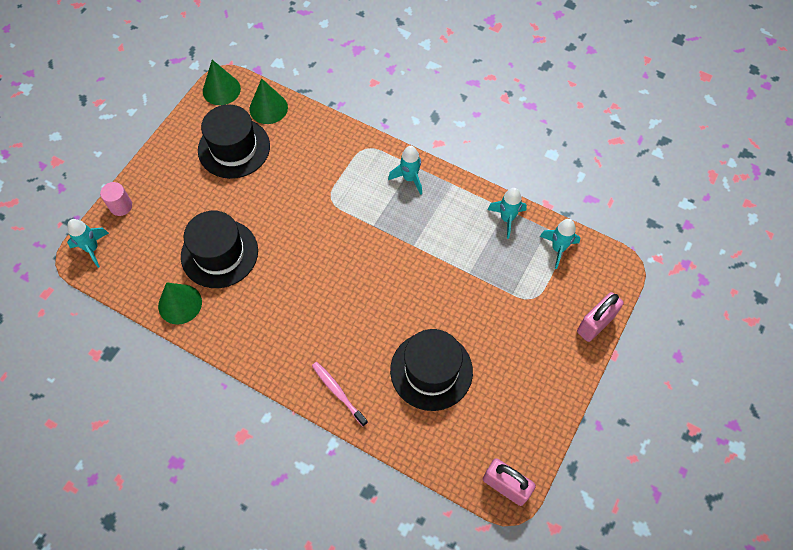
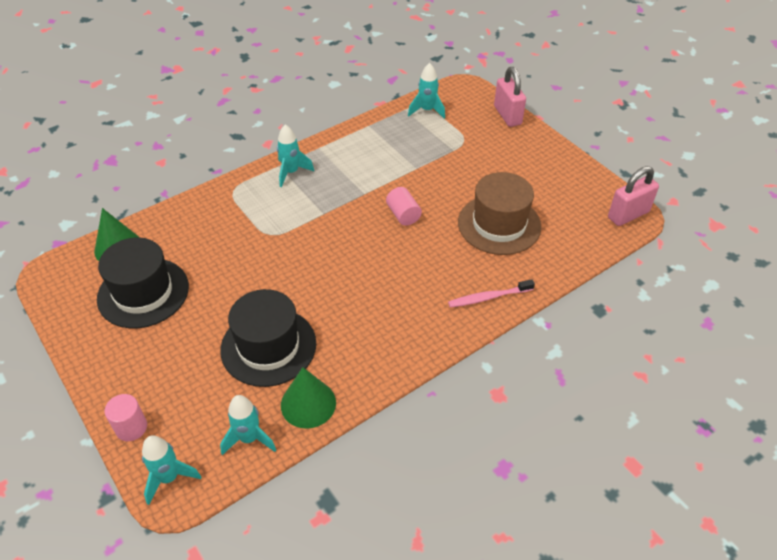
camera: 65 degrees left, 15 degrees down
green cone [203,60,241,105] -> none
black hat [390,329,473,411] -> brown hat [458,172,541,255]
turquoise rocket [487,188,527,239] -> turquoise rocket moved to [220,395,276,455]
none -> pink cylinder [386,187,422,226]

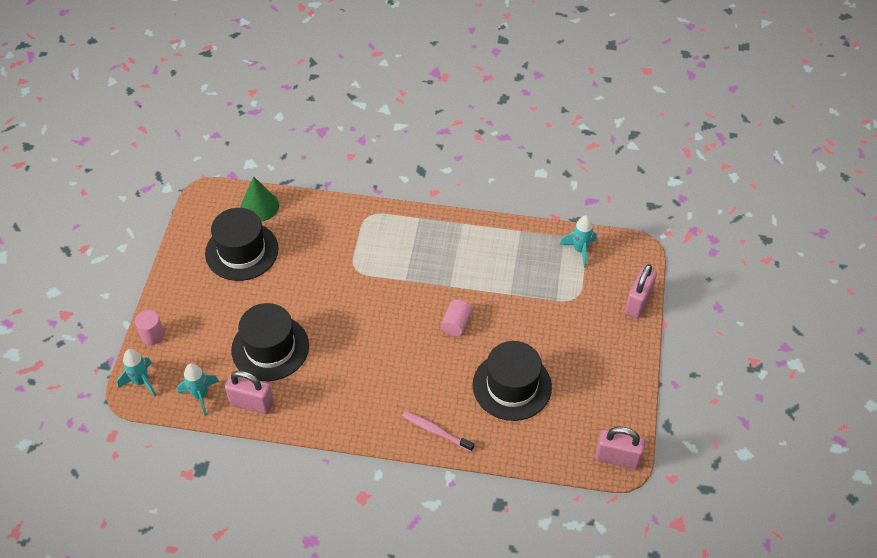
camera: 45 degrees right, 5 degrees up
turquoise rocket [277,125,314,187] -> none
green cone [281,367,336,429] -> pink padlock [225,370,274,414]
brown hat [458,172,541,255] -> black hat [473,341,552,421]

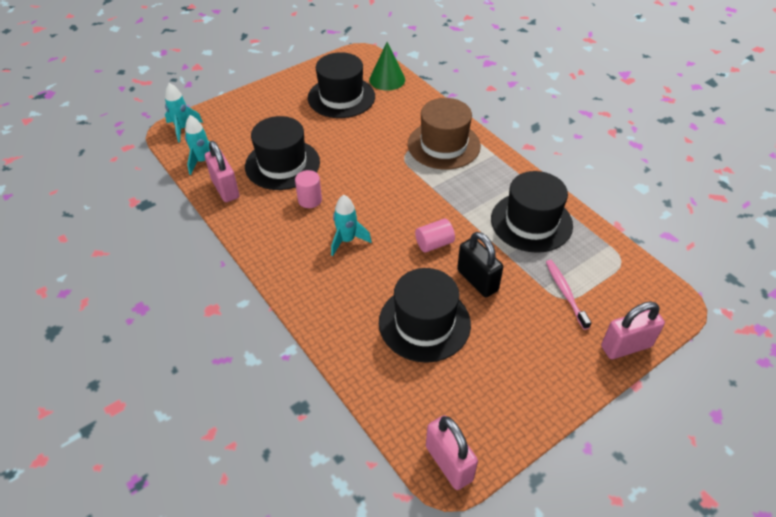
camera: 45 degrees right, 5 degrees down
pink cylinder [135,310,164,345] -> pink cylinder moved to [295,170,322,208]
pink toothbrush [402,411,474,452] -> pink toothbrush moved to [546,260,591,330]
turquoise rocket [560,215,597,268] -> turquoise rocket moved to [331,195,372,256]
none -> brown hat [408,98,481,170]
none -> black padlock [457,232,503,297]
none -> black hat [491,171,573,253]

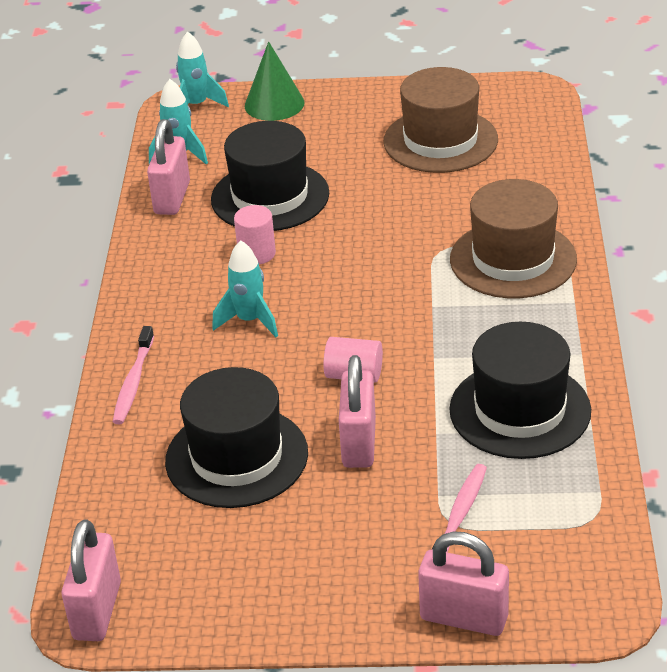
camera: 40 degrees right, 10 degrees down
black hat [308,52,375,118] -> brown hat [383,67,498,173]
green cone [369,42,405,91] -> green cone moved to [245,41,305,121]
black padlock [457,232,503,297] -> pink padlock [339,355,376,468]
none -> pink toothbrush [113,326,154,424]

